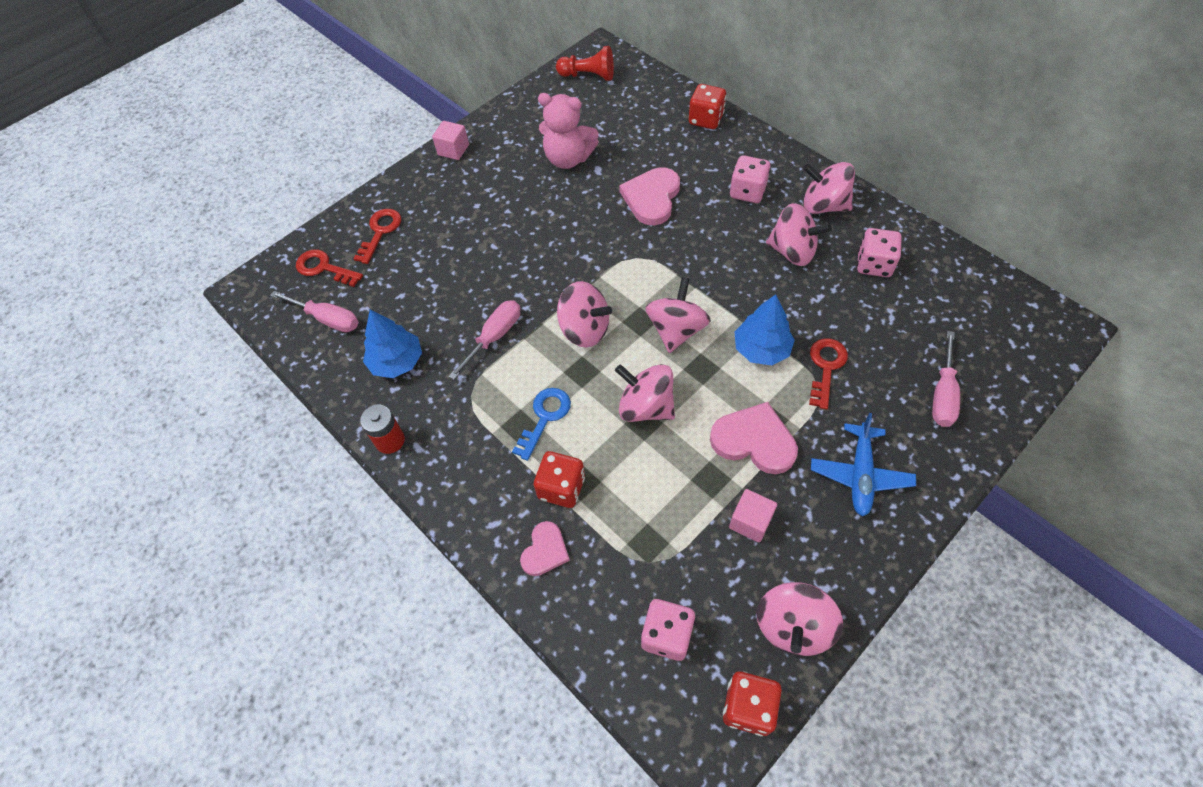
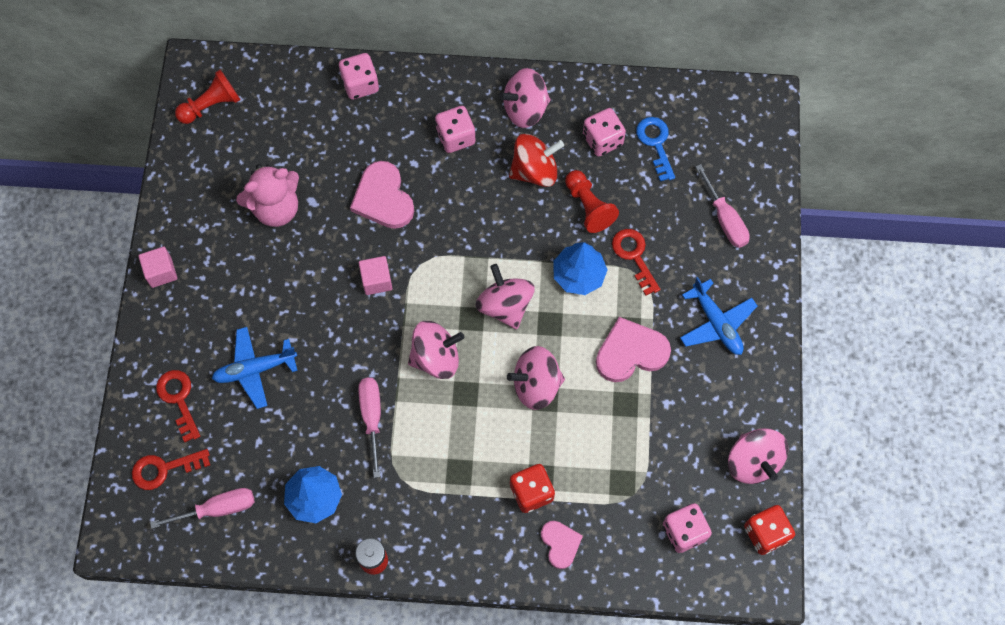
camera: 45 degrees left, 10 degrees up
blue key [512,388,571,461] -> blue key moved to [636,117,675,181]
red dice [689,84,726,129] -> pink dice [339,53,379,100]
pink cube [729,489,777,543] -> pink cube moved to [359,256,392,295]
pink spinning top [766,203,832,266] -> red spinning top [509,134,564,187]
none -> blue plane [212,327,298,409]
none -> red pawn [565,170,619,233]

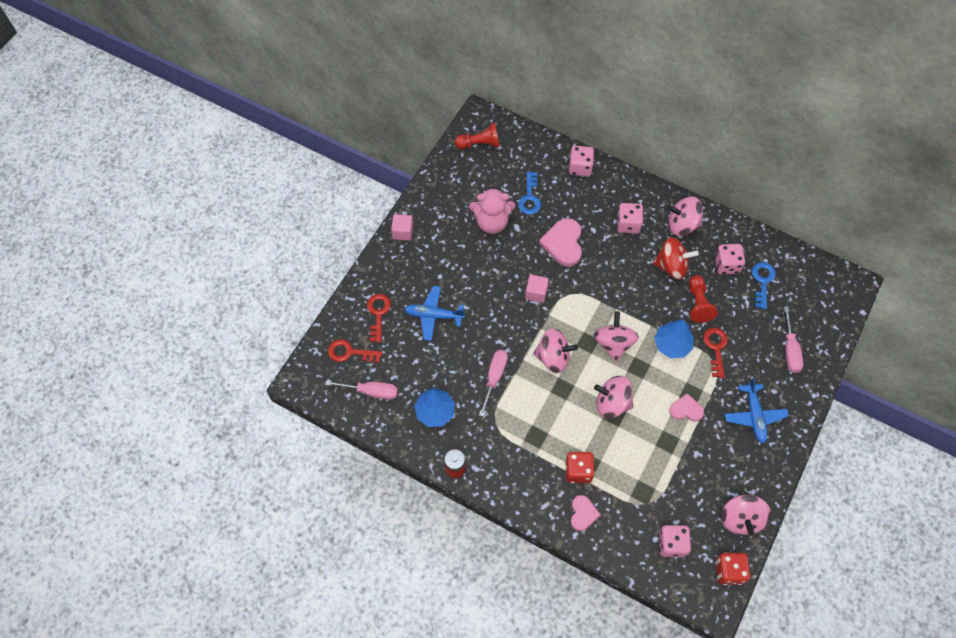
camera: 25 degrees right, 5 degrees down
pink heart [596,317,671,382] -> pink heart [669,393,704,422], size x0.61
none -> blue key [518,171,541,215]

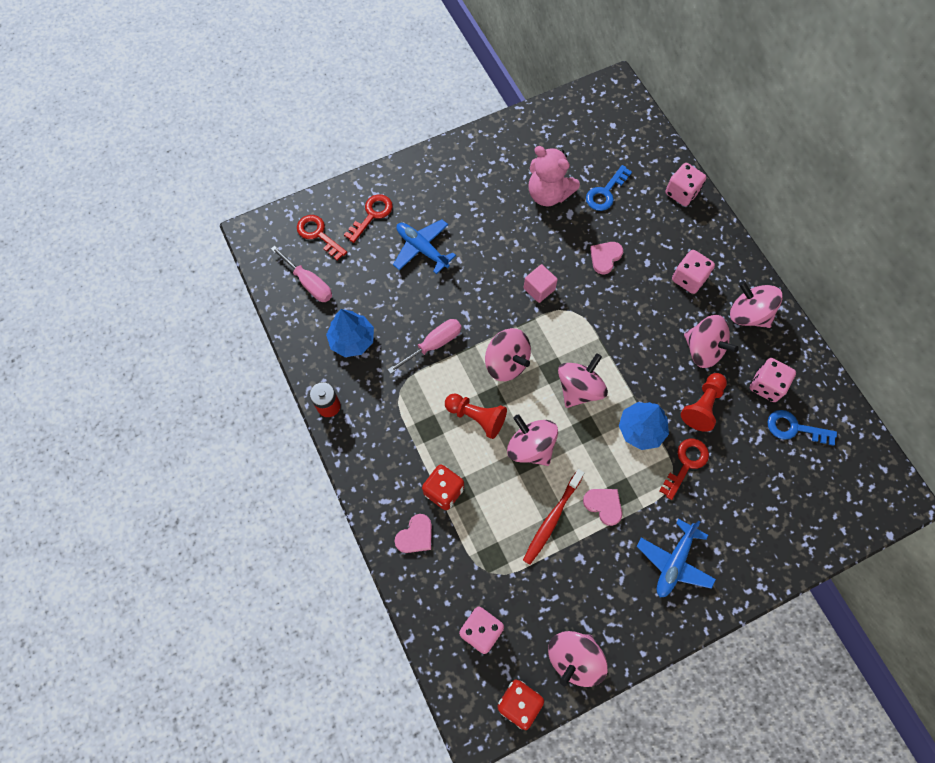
camera: 35 degrees right, 5 degrees up
pink cube [391,214,413,241] -> none
red pawn [455,123,500,149] -> red pawn moved to [445,394,507,439]
pink heart [539,218,582,266] -> pink heart [590,242,623,274], size x0.61
red spinning top [653,237,699,279] -> pink spinning top [684,315,739,368]
blue key [752,262,776,309] -> blue key turned 120 degrees counterclockwise [767,410,837,446]
pink screwdriver [784,307,803,373] -> none
none -> red toothbrush [523,469,584,565]

